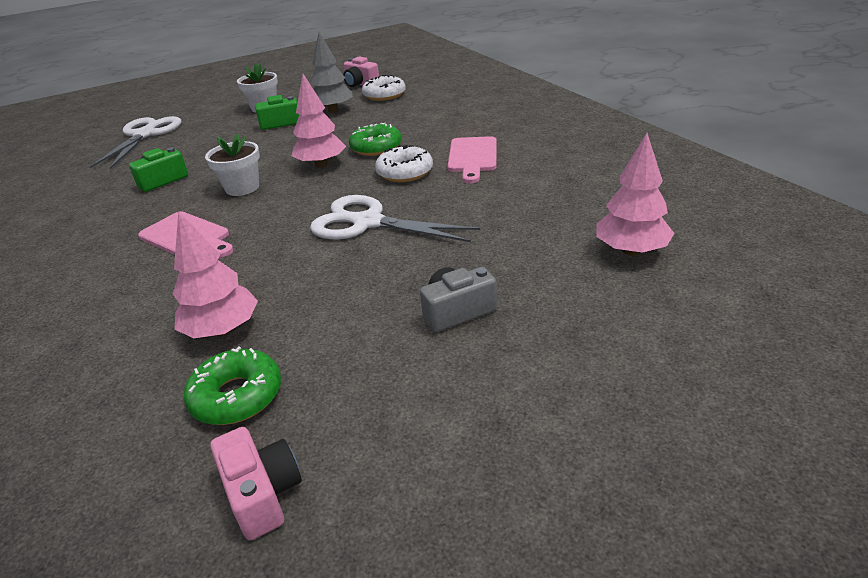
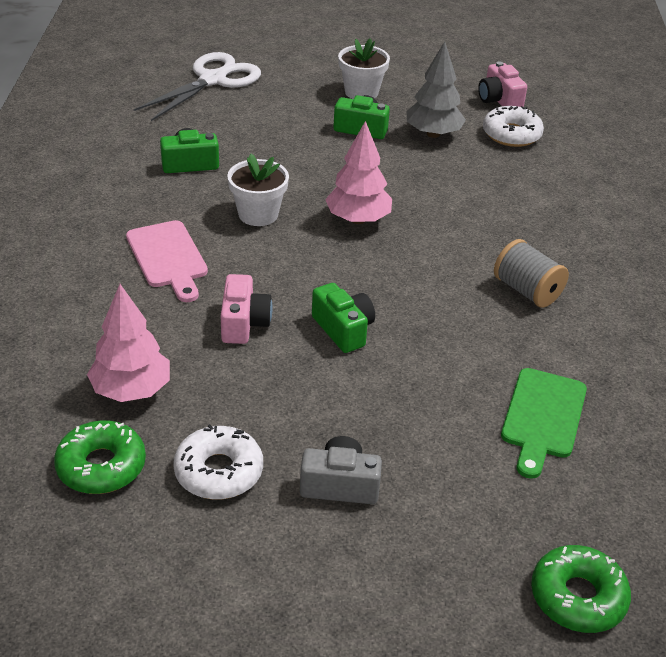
camera: 25 degrees right, 5 degrees up
pink camera [210,427,302,540] -> pink camera moved to [221,274,272,344]
white scissors [310,195,480,242] -> green camera [312,283,375,353]
green donut [349,123,402,156] -> green donut moved to [531,545,631,633]
white donut [375,145,433,182] -> white donut moved to [173,424,263,500]
pink cutting board [448,136,497,183] -> grey spool [494,239,569,308]
pink tree [596,133,674,256] -> none
none -> green cutting board [501,368,587,479]

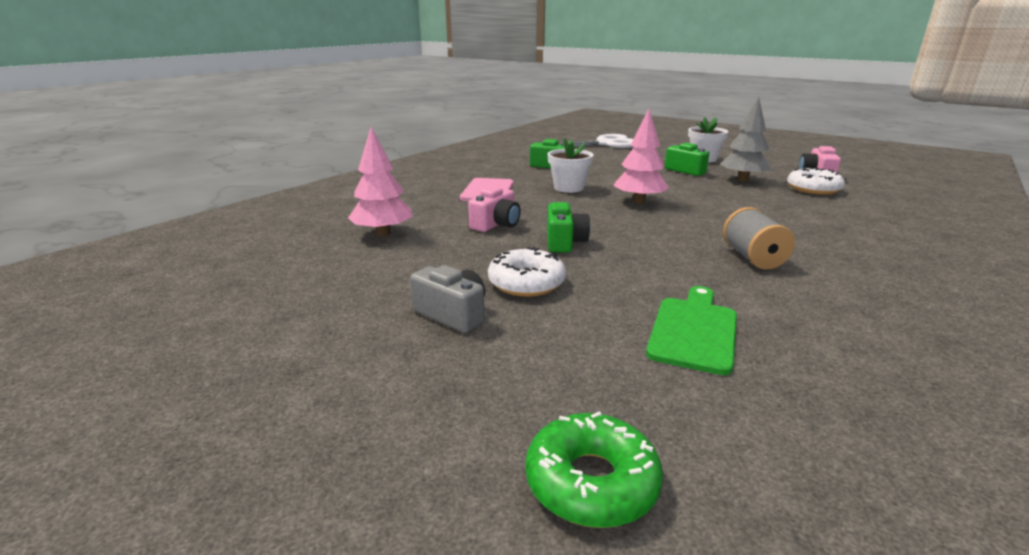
camera: 35 degrees right, 15 degrees down
green donut [54,420,146,494] -> none
white donut [173,424,263,500] -> white donut moved to [488,247,566,297]
green cutting board [501,368,587,479] -> green cutting board turned 150 degrees clockwise [646,286,737,375]

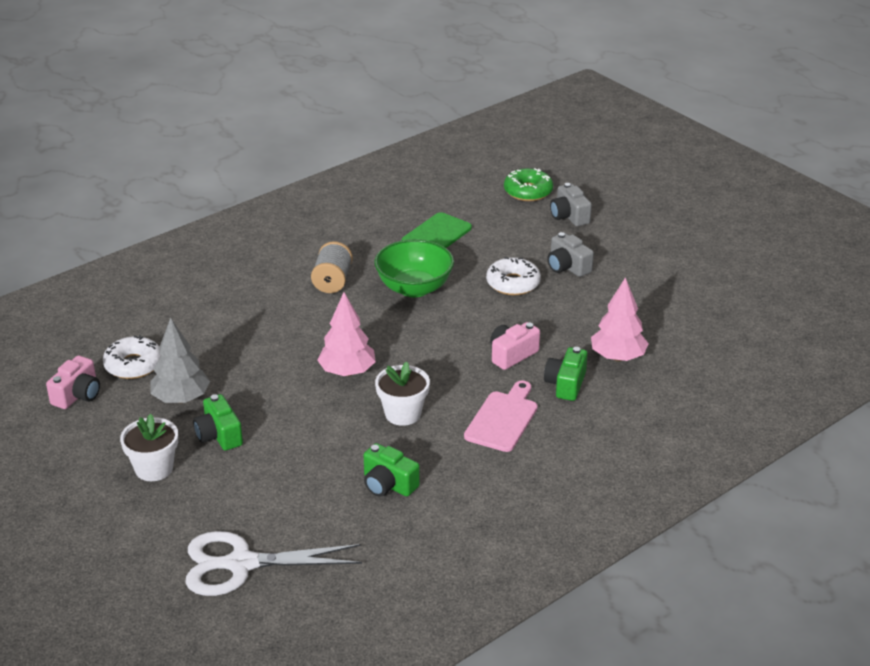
camera: 165 degrees left, 10 degrees up
green camera [547,202,590,252] -> green camera moved to [544,347,587,401]
none -> green bowl [374,239,454,297]
none -> grey camera [550,183,592,226]

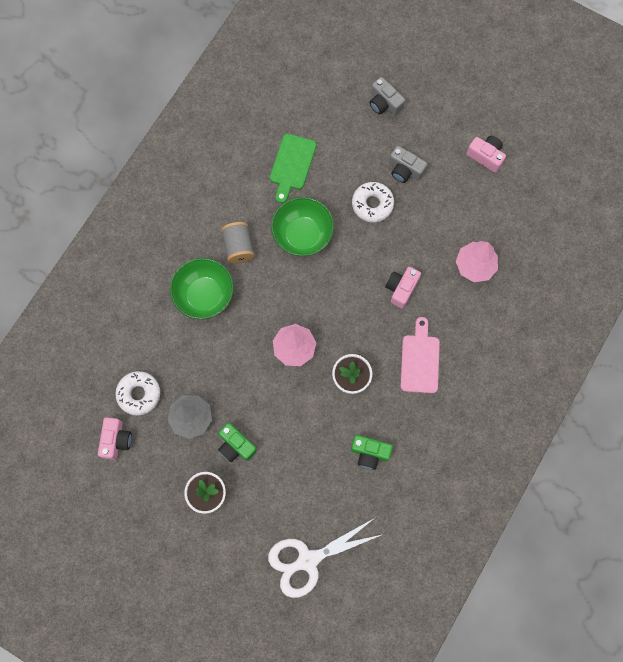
camera: 20 degrees left, 40 degrees up
green donut [504,168,553,201] -> none
green camera [544,347,587,401] -> none
none -> green bowl [170,258,234,319]
none -> pink camera [466,136,506,173]

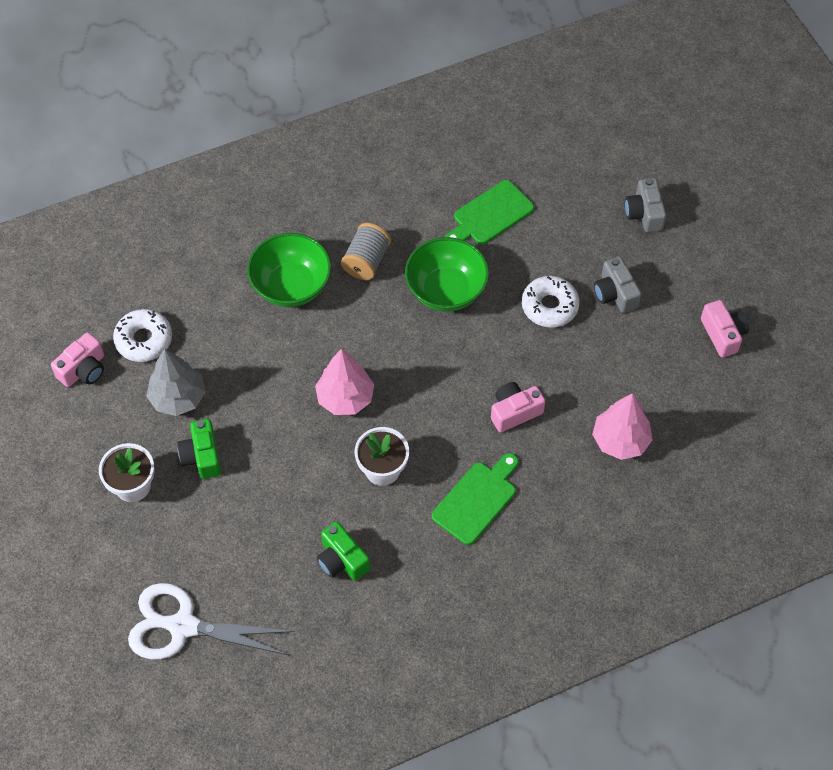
camera: 35 degrees right, 15 degrees down
pink cutting board [401,317,440,393] -> green cutting board [432,453,519,545]

